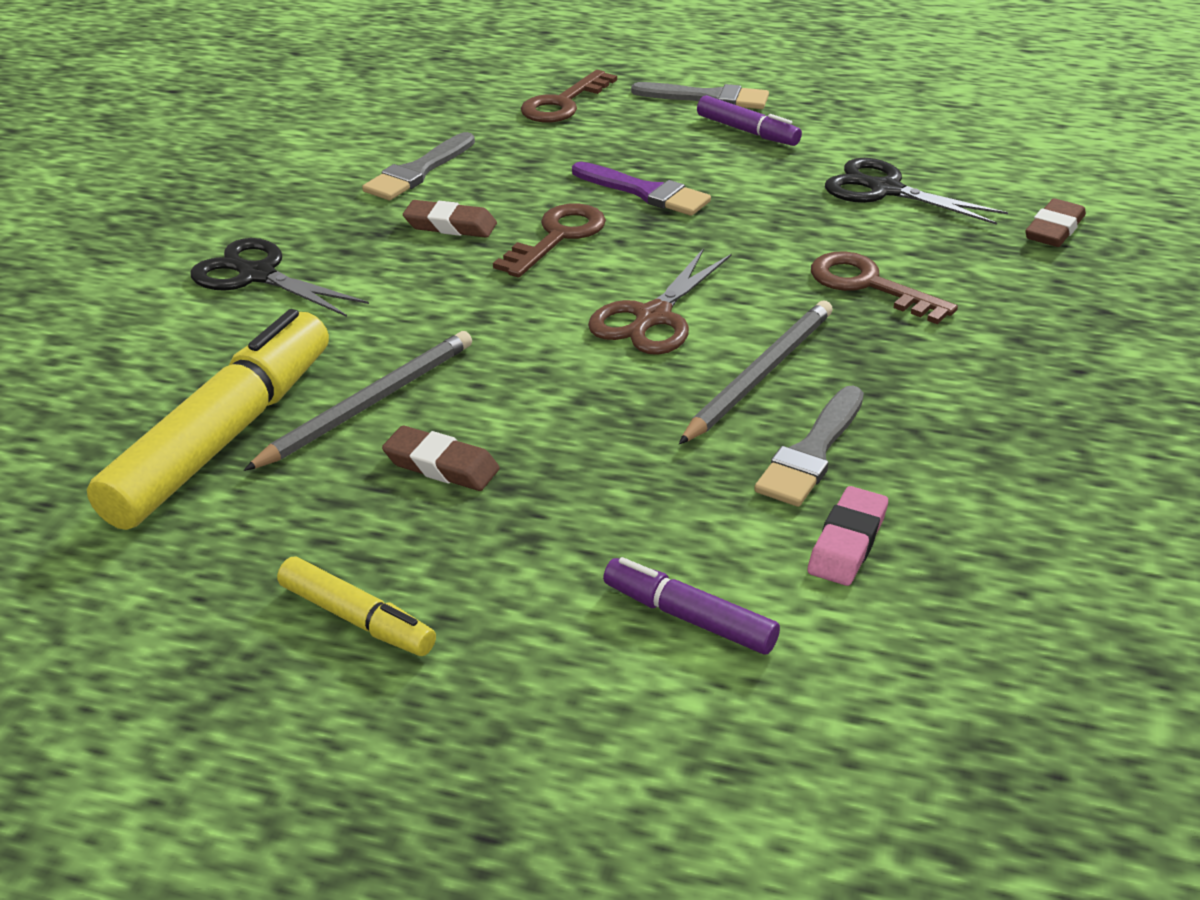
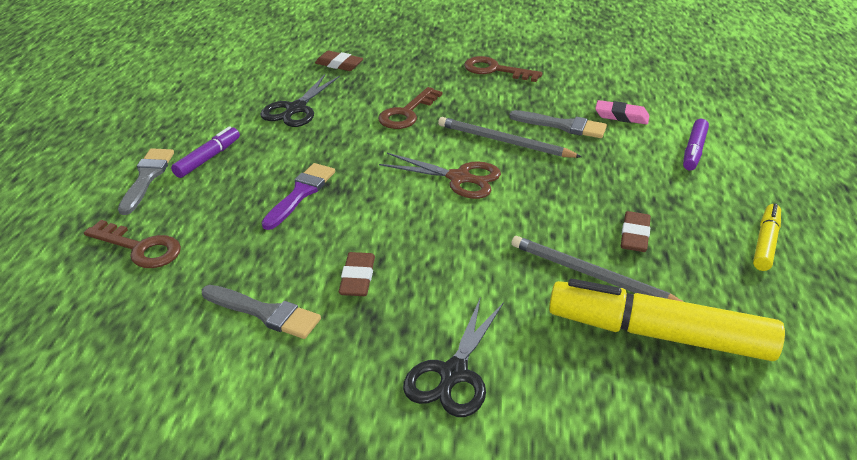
camera: 100 degrees left, 0 degrees up
brown key [493,203,606,277] -> brown key moved to [464,56,543,82]

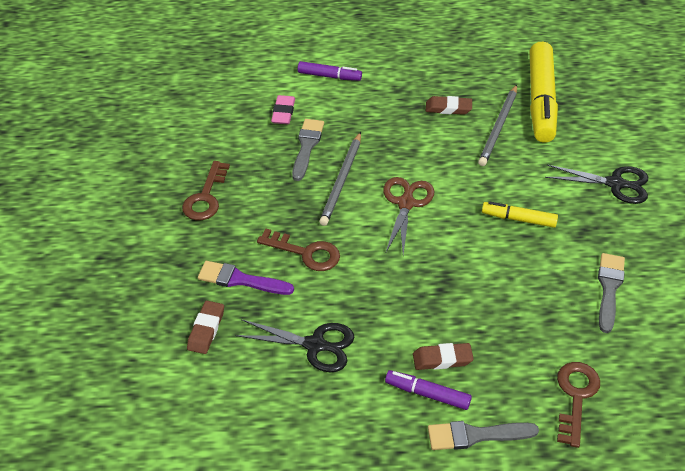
camera: 100 degrees left, 10 degrees up
purple brush [262,163,335,230] -> purple brush moved to [198,261,294,295]
brown eraser [339,252,375,296] -> brown eraser moved to [413,343,474,370]
yellow marker [753,204,781,271] -> yellow marker moved to [482,201,558,228]

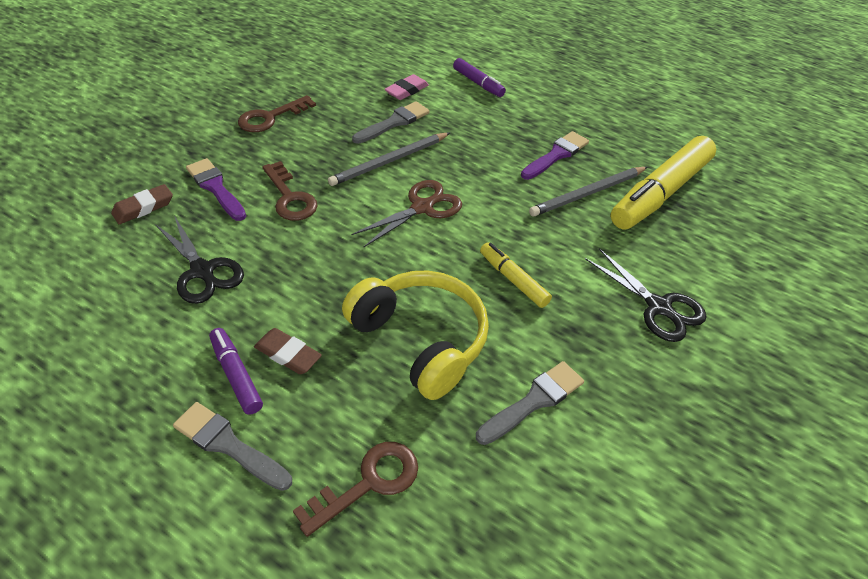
camera: 35 degrees right, 0 degrees up
brown eraser [426,96,472,115] -> purple brush [521,131,589,180]
none -> yellow headphones [342,271,489,400]

